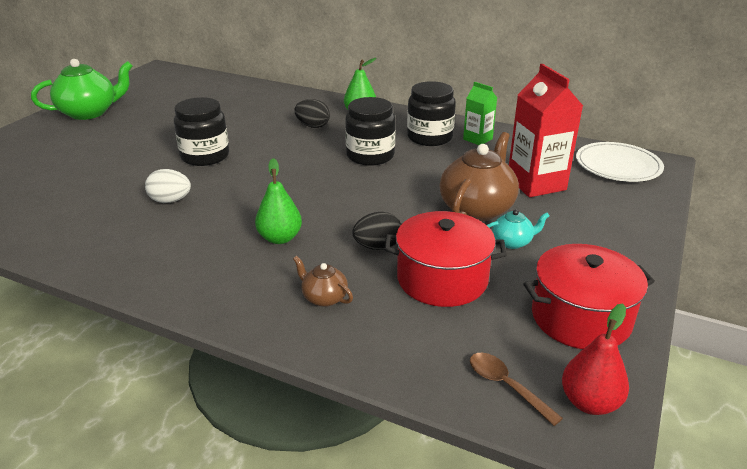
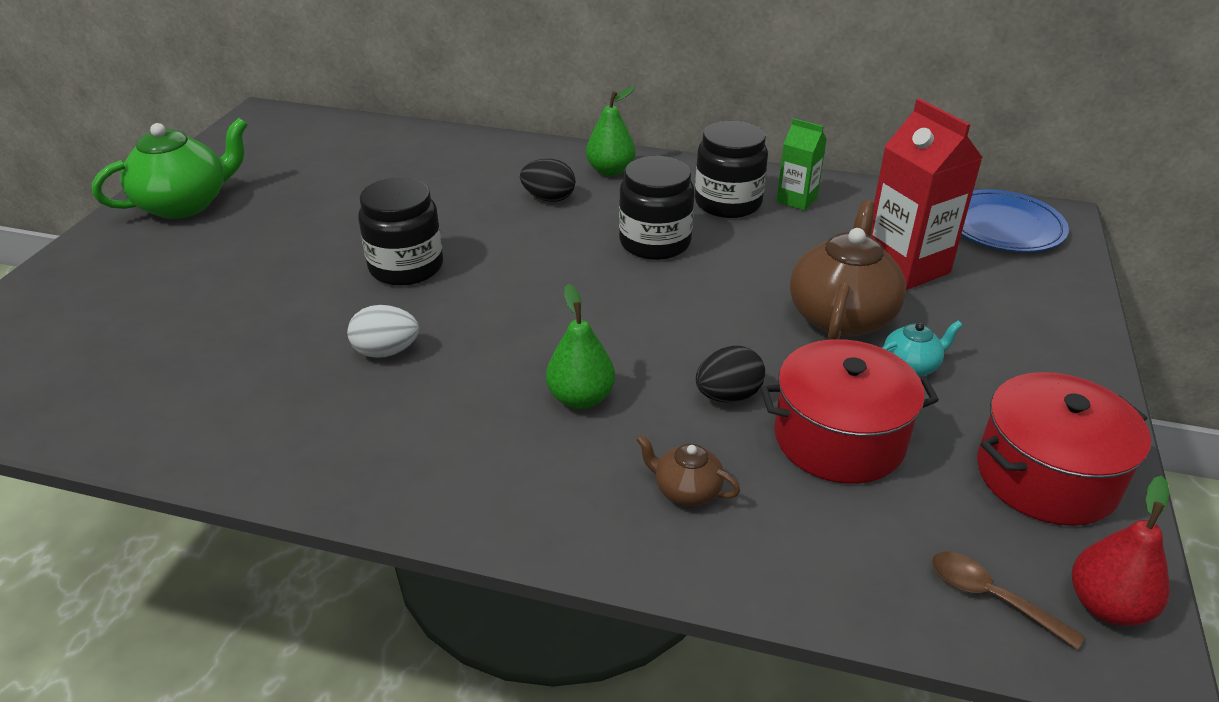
camera: 10 degrees left, 5 degrees up
white plate [576,142,664,182] -> blue plate [961,189,1069,252]

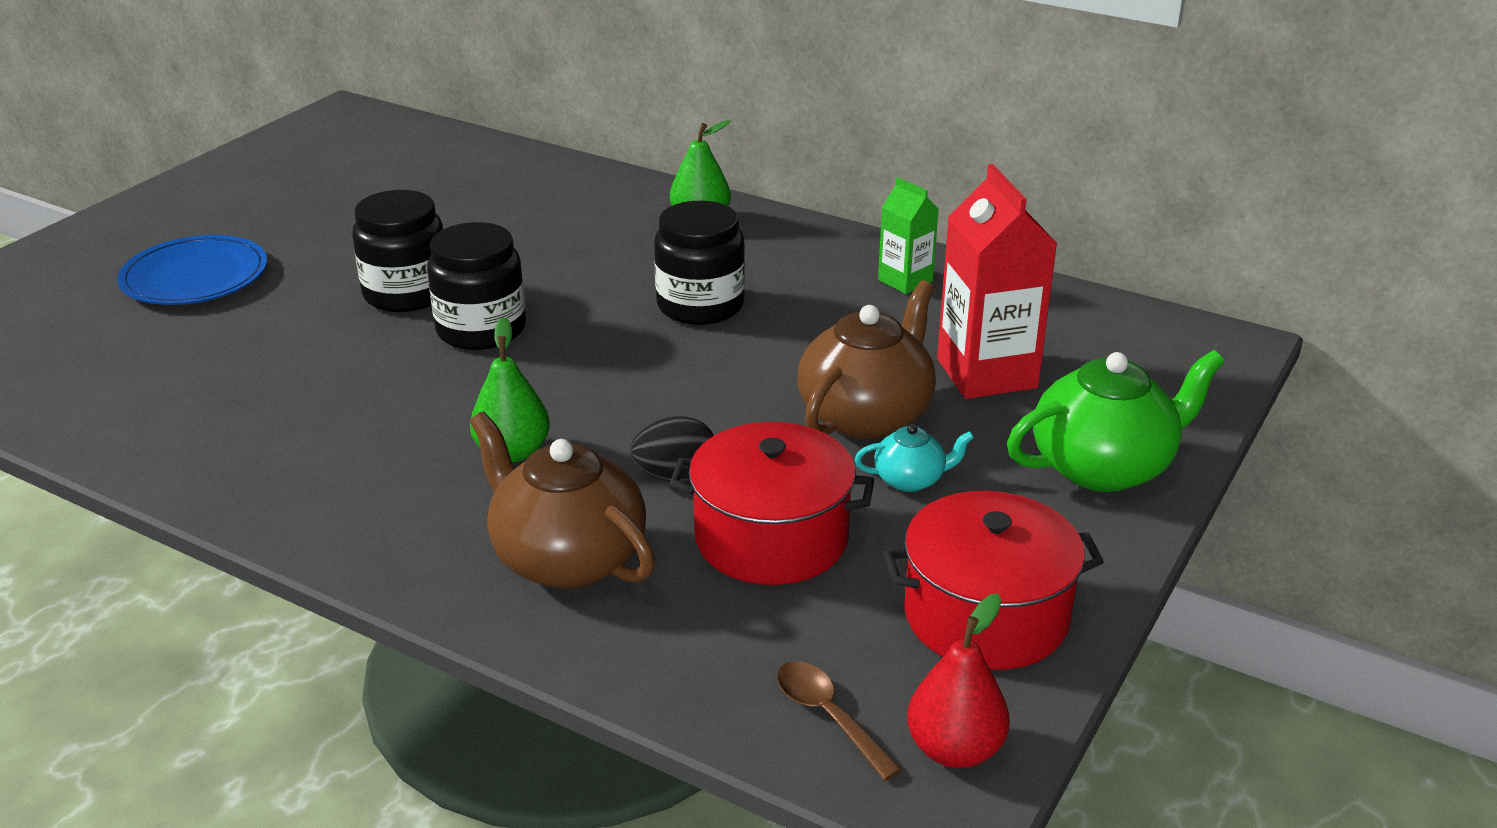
camera: 15 degrees right, 5 degrees down
green teapot [92,118,248,219] -> green teapot moved to [1007,350,1225,492]
white egg [347,305,419,358] -> none
black egg [520,159,575,202] -> none
brown teapot [636,435,740,506] -> brown teapot [470,411,655,589], size x2.03
black jar [695,121,768,218] -> black jar moved to [427,222,526,350]
blue plate [961,189,1069,252] -> blue plate moved to [117,235,267,305]

